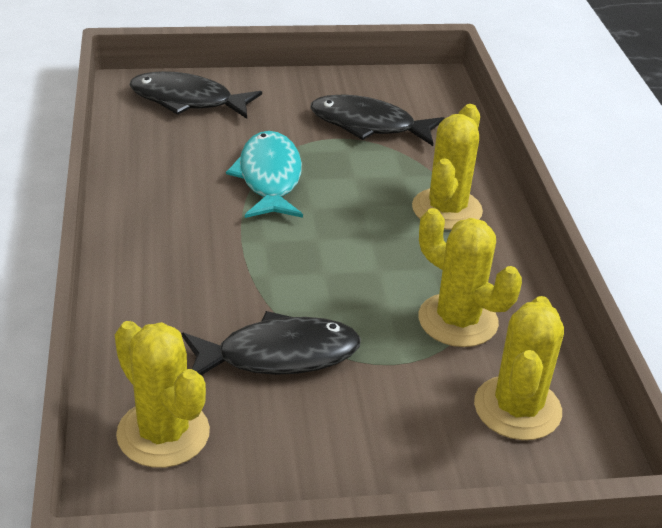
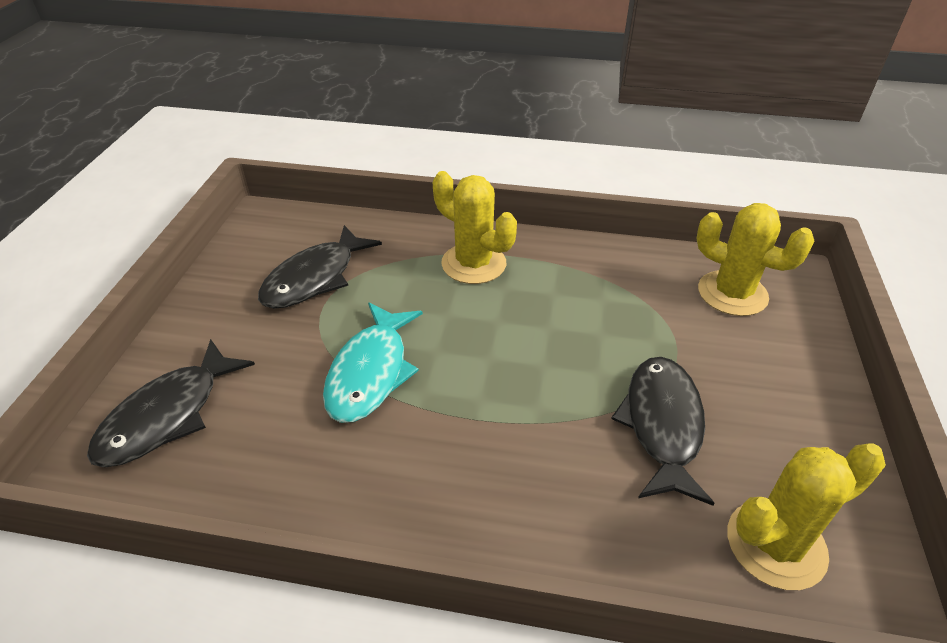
camera: 70 degrees left, 5 degrees up
turquoise fish [226,131,303,218] -> turquoise fish turned 90 degrees counterclockwise [323,303,423,423]
yellow cactus [418,208,522,347] -> none

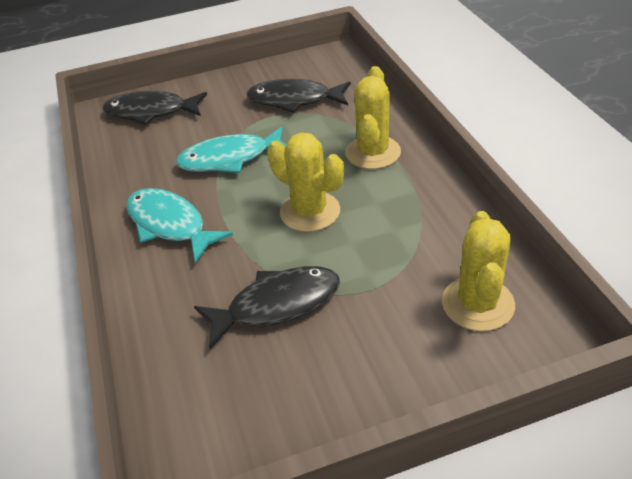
camera: 65 degrees right, 0 degrees up
yellow cactus [727,443,886,590] -> yellow cactus moved to [267,133,344,232]
none -> turquoise fish [126,188,233,263]

